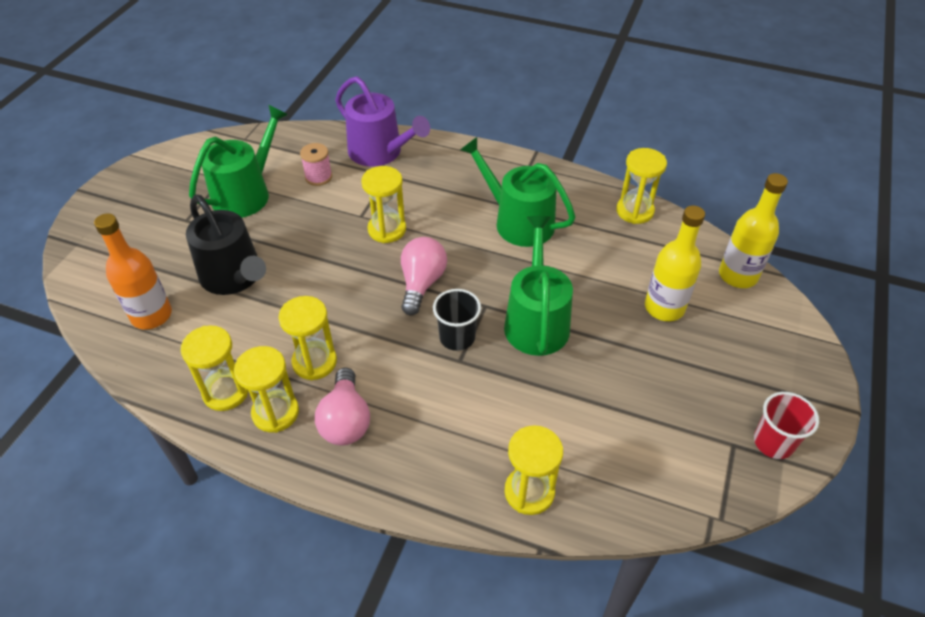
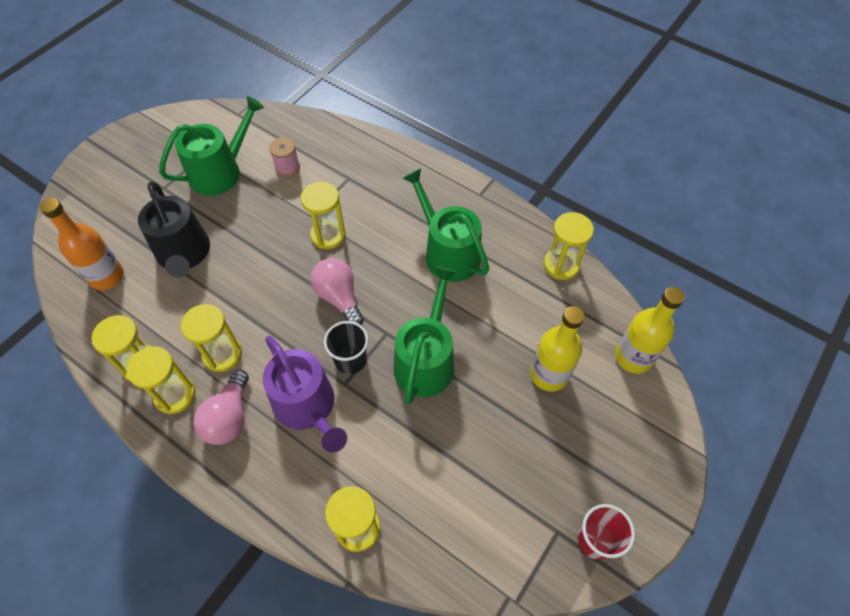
camera: 15 degrees right, 10 degrees up
purple watering can [335,76,430,167] -> purple watering can moved to [263,336,347,453]
pink light bulb [401,237,447,315] -> pink light bulb turned 60 degrees counterclockwise [310,258,364,326]

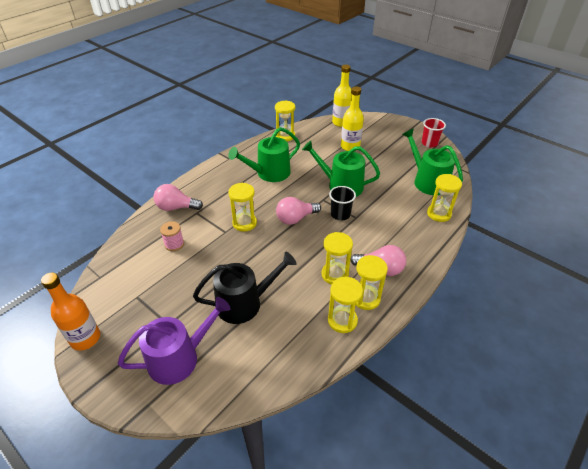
camera: 85 degrees left, 15 degrees down
orange bottle [40,198,124,290] -> orange bottle moved to [41,272,100,351]
green watering can [159,96,264,196] -> green watering can moved to [402,128,463,195]
purple watering can [263,336,347,453] -> purple watering can moved to [118,297,231,385]
none -> pink light bulb [154,184,203,211]

